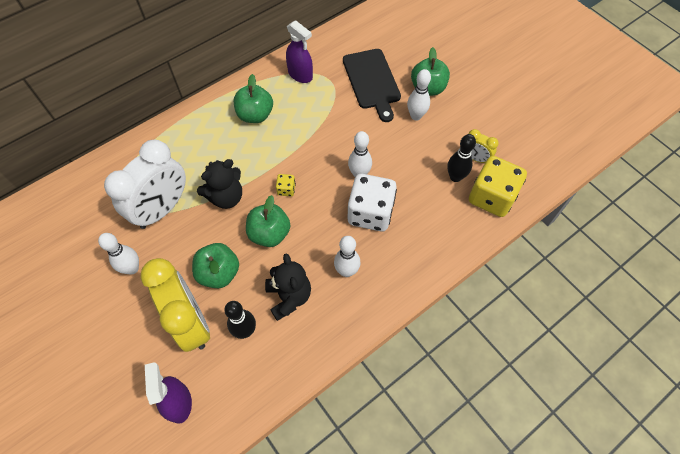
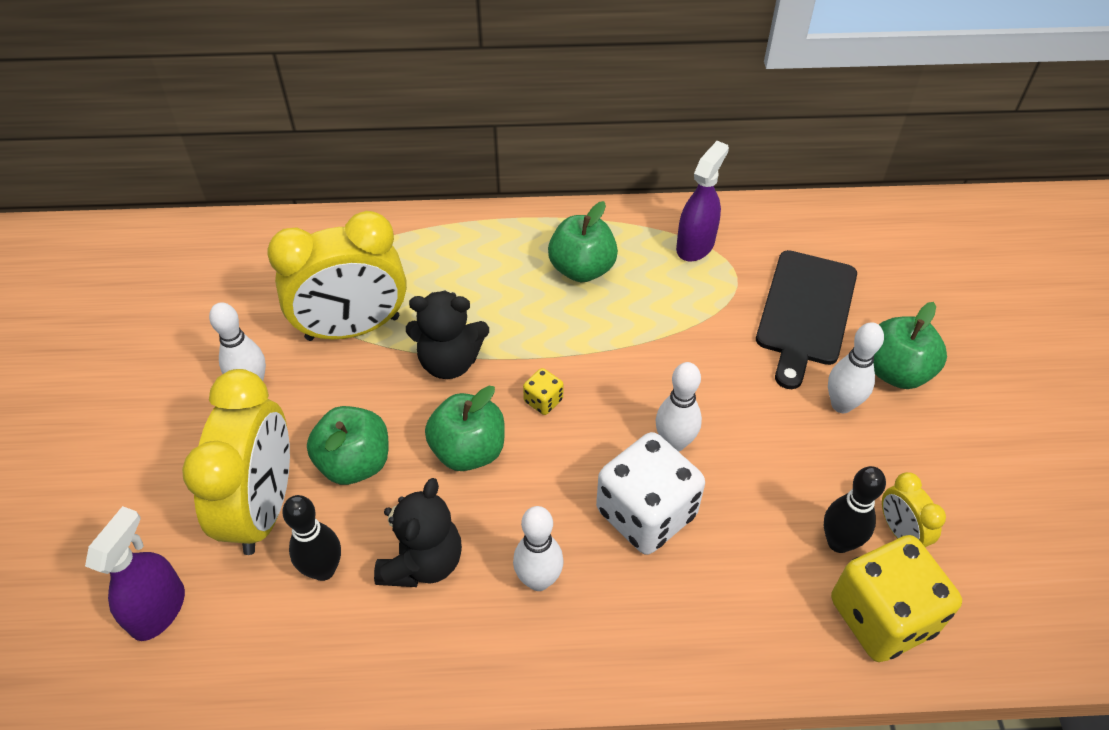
camera: 35 degrees right, 10 degrees down
white clock [104,140,186,229] -> yellow clock [267,211,407,341]
purple spray bottle [286,20,313,83] -> purple spray bottle turned 135 degrees counterclockwise [676,141,729,262]

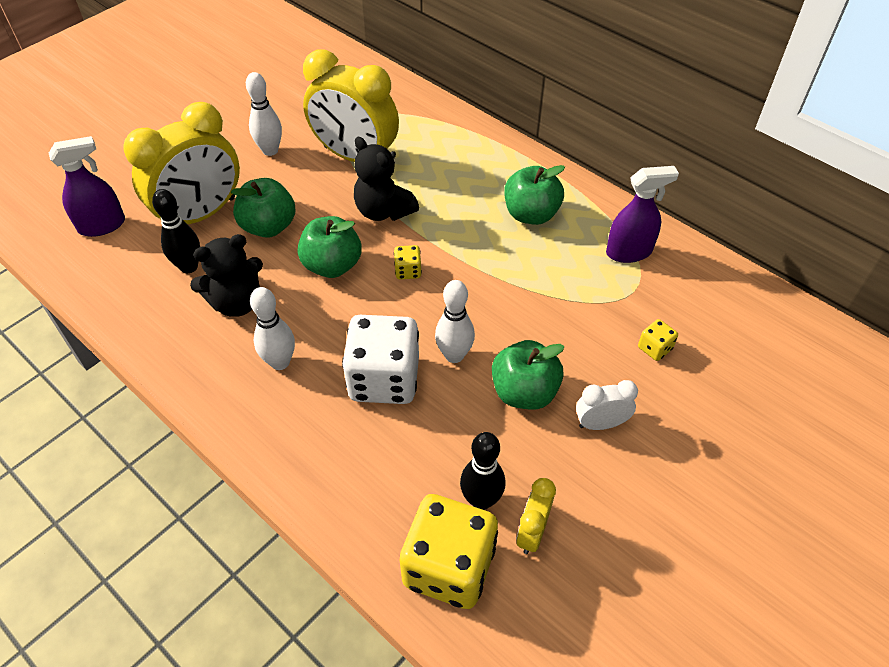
camera: 45 degrees right, 0 degrees up
black cutting board [756,250,857,389] -> yellow dice [638,319,678,361]
white bowling pin [828,322,884,413] -> white clock [576,380,638,430]
green apple [873,302,947,389] -> green apple moved to [492,340,565,410]

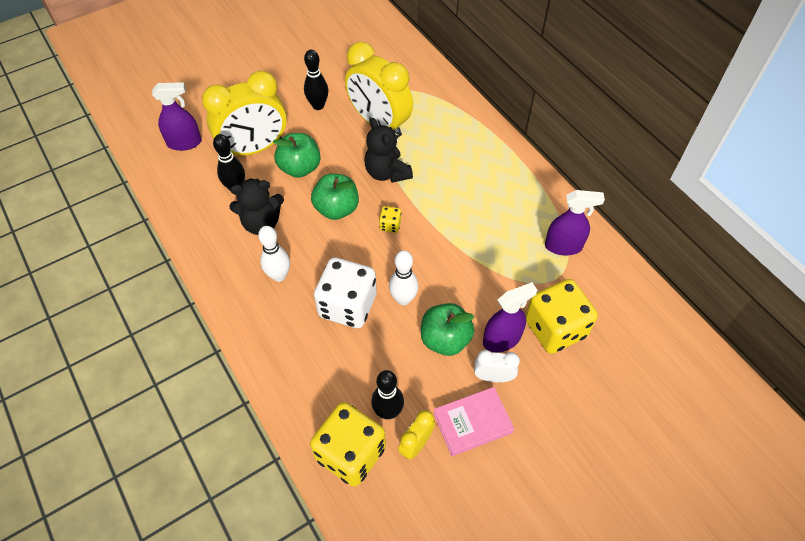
camera: 15 degrees right, 5 degrees up
white bowling pin [246,72,282,156] -> black bowling pin [304,50,329,110]
green apple [504,165,565,225] -> none
yellow dice [638,319,678,361] -> yellow dice [525,279,598,354], size x2.35
none -> pink book [433,387,514,456]
none -> purple spray bottle [483,282,537,352]

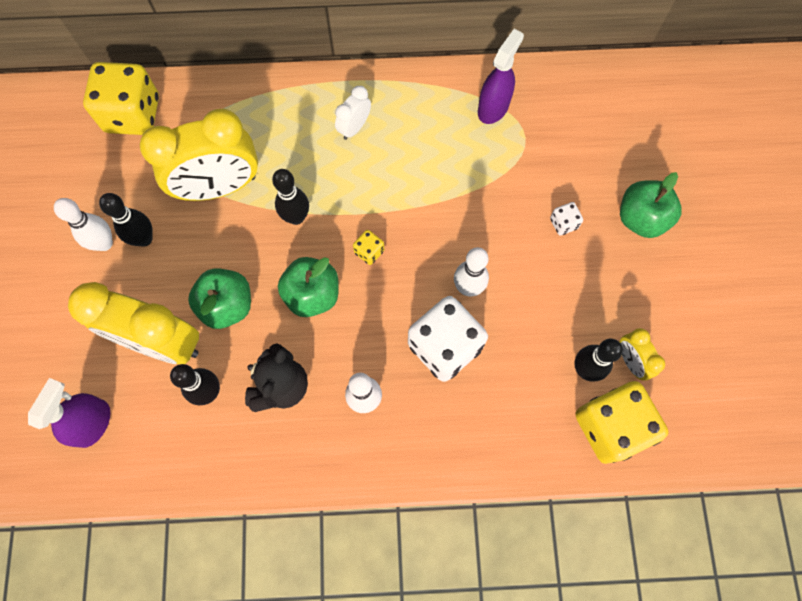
camera: 60 degrees left, 15 degrees up
yellow clock [202,71,287,155] -> yellow clock turned 105 degrees clockwise [68,282,199,364]
black teddy bear [364,118,413,183] -> black bowling pin [272,169,309,225]
green apple [421,303,474,356] -> green apple moved to [620,172,681,238]
pink book [433,387,514,456] -> none
white clock [474,350,520,382] -> white clock moved to [335,86,371,140]
purple spray bottle [483,282,537,352] -> white dice [550,202,583,236]
yellow dice [525,279,598,354] -> yellow dice moved to [83,62,159,135]
none -> white bowling pin [54,198,113,251]

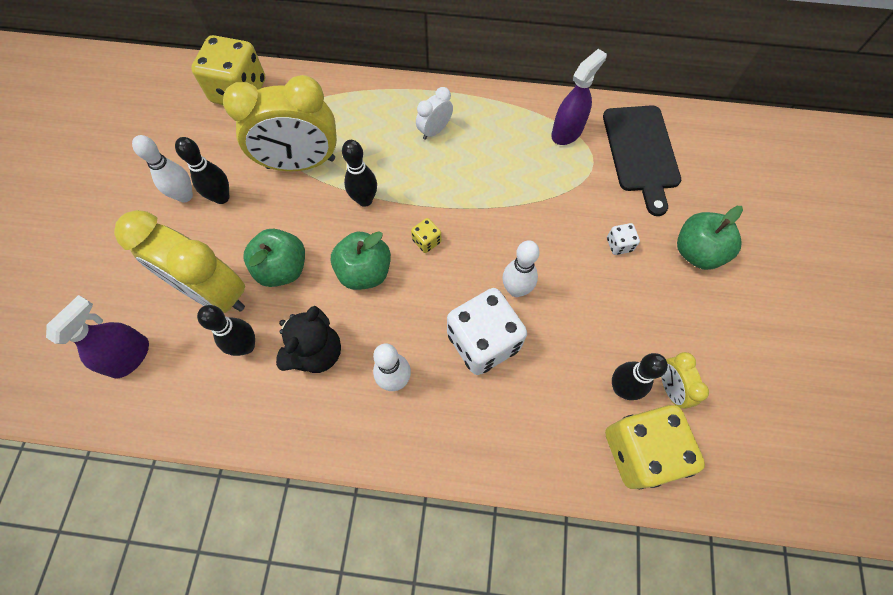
camera: 10 degrees right, 5 degrees down
none -> black cutting board [603,105,681,216]

